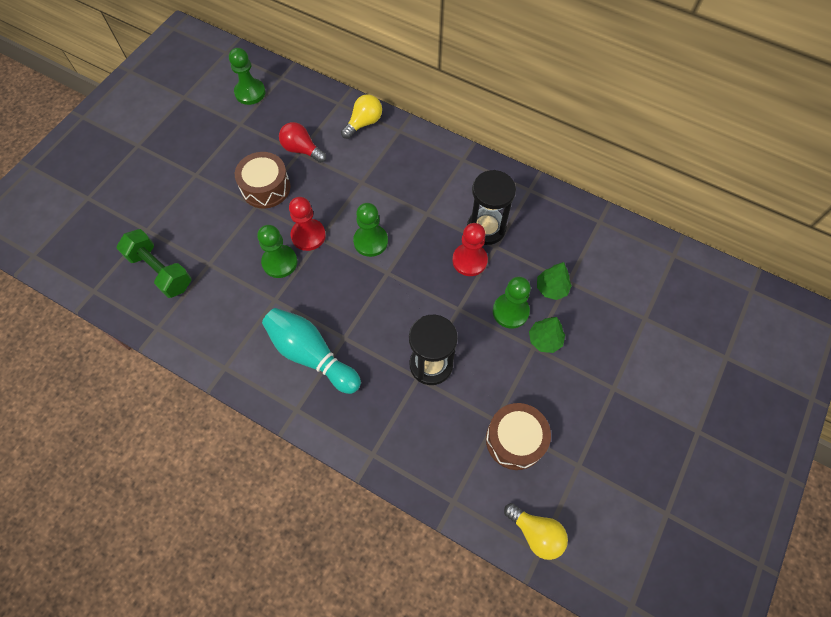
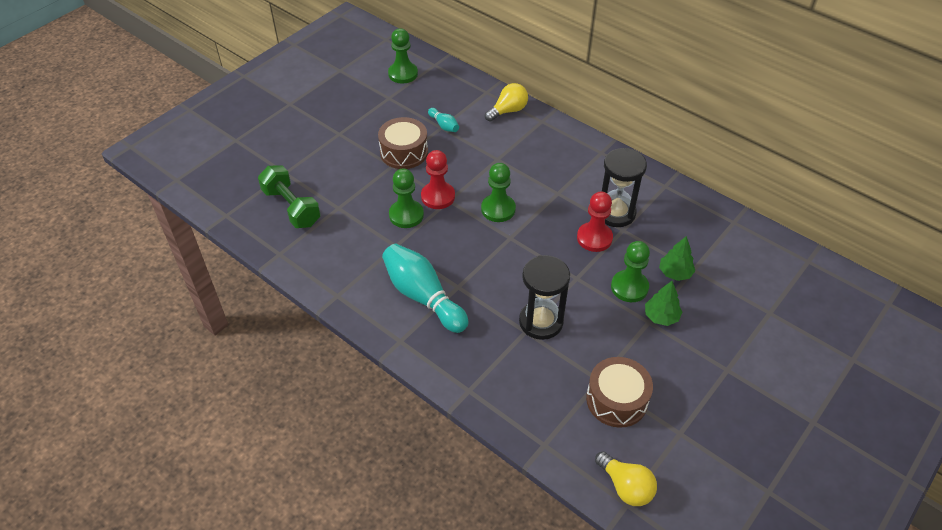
camera: 10 degrees right, 15 degrees down
red light bulb [279,122,326,163] -> turquoise bowling pin [428,108,459,132]

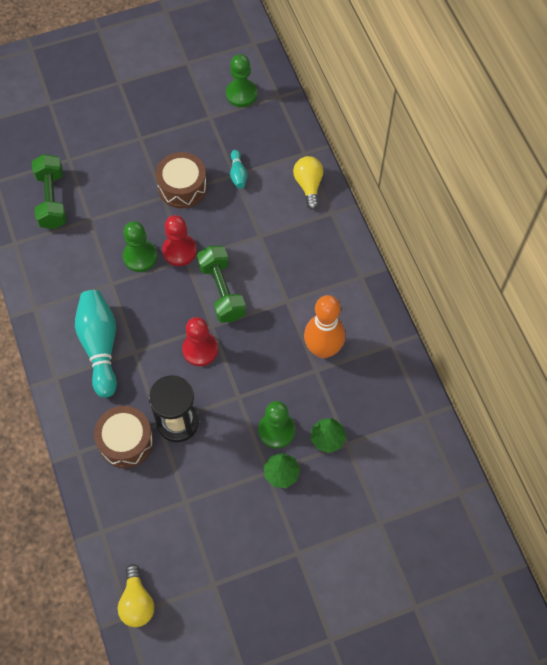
camera: 30 degrees right, 15 degrees up
green pawn [481,163,516,222] -> green dumbbell [197,246,246,323]
yellow light bulb [485,83,528,122] -> yellow light bulb turned 90 degrees counterclockwise [293,156,323,210]
red pawn [577,192,613,252] -> red pawn moved to [182,317,218,366]
brown drum [586,357,653,428] -> brown drum moved to [94,406,154,468]
black hourglass [602,148,647,227] -> orange bowling pin [304,295,345,358]

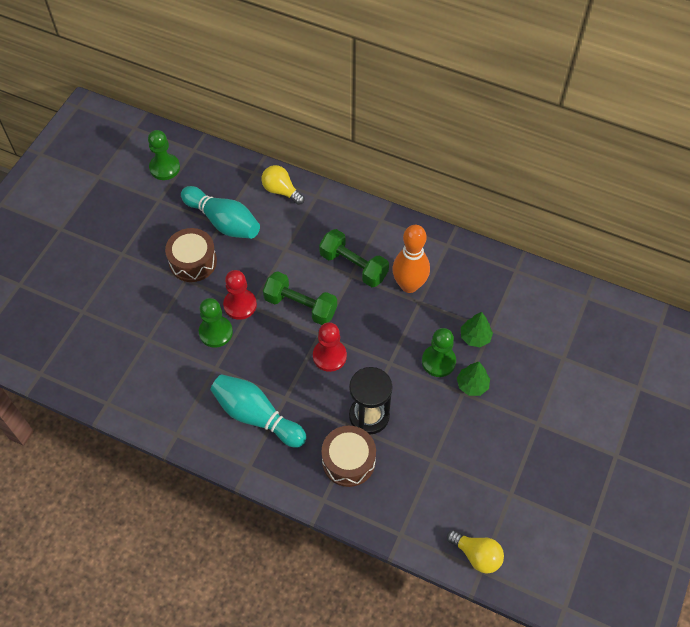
camera: 45 degrees left, 5 degrees down
green dumbbell [32,154,67,229] -> green dumbbell moved to [319,229,389,287]
turquoise bowling pin [230,150,247,189] -> turquoise bowling pin [181,186,260,239], size x2.15

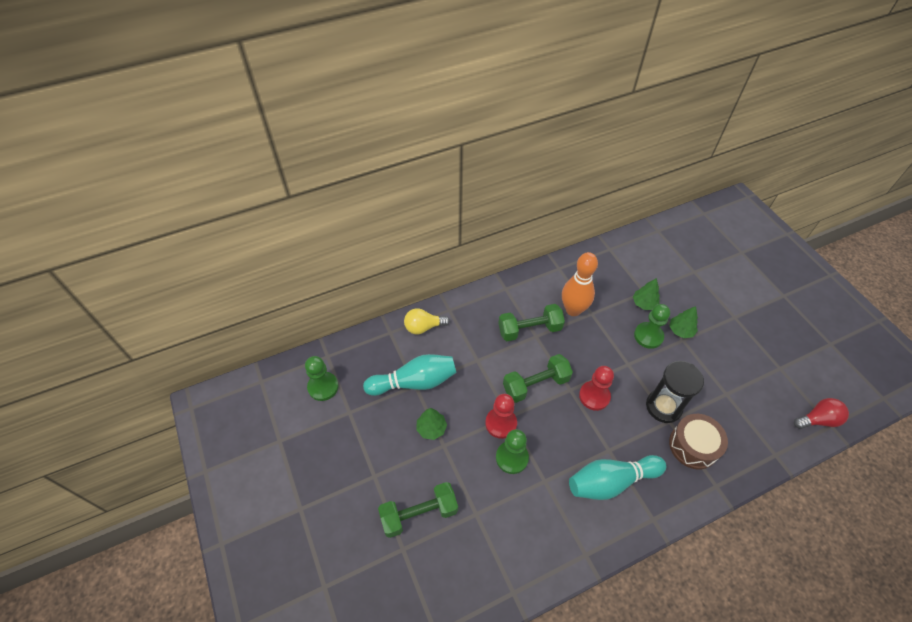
camera: 50 degrees left, 5 degrees down
brown drum [165,228,217,282] -> green tree [416,408,447,440]
yellow light bulb [447,530,504,574] -> red light bulb [794,398,849,429]
none -> green dumbbell [378,482,458,538]

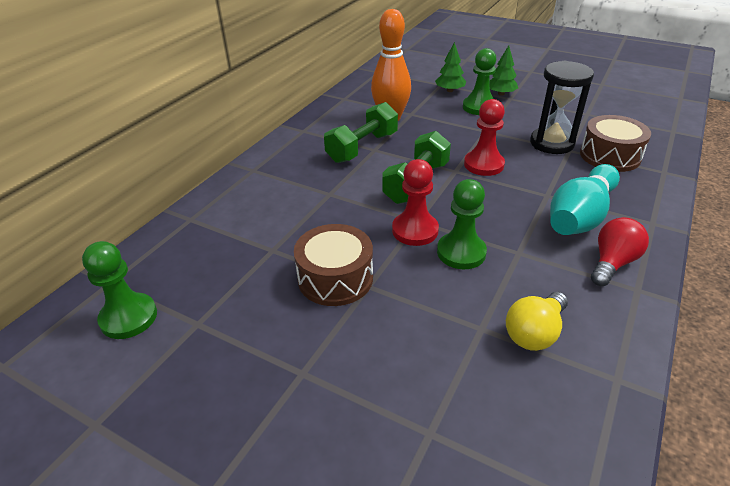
camera: 35 degrees left, 15 degrees down
turquoise bowling pin [363,354,457,396] -> none
green dumbbell [378,482,458,538] -> none
yellow light bulb [404,308,450,334] -> yellow light bulb moved to [506,292,568,351]
green tree [416,408,447,440] -> brown drum [294,224,373,306]
red light bulb [794,398,849,429] -> red light bulb moved to [591,217,649,286]

